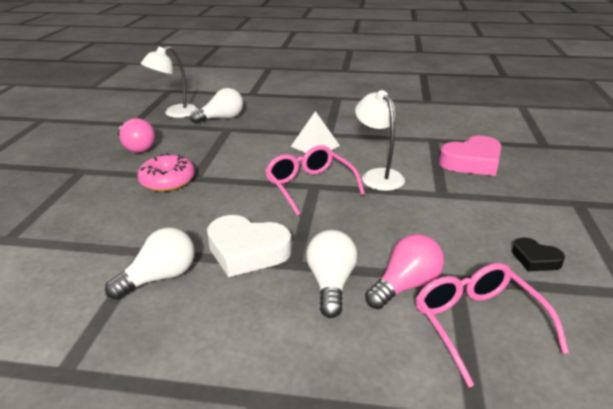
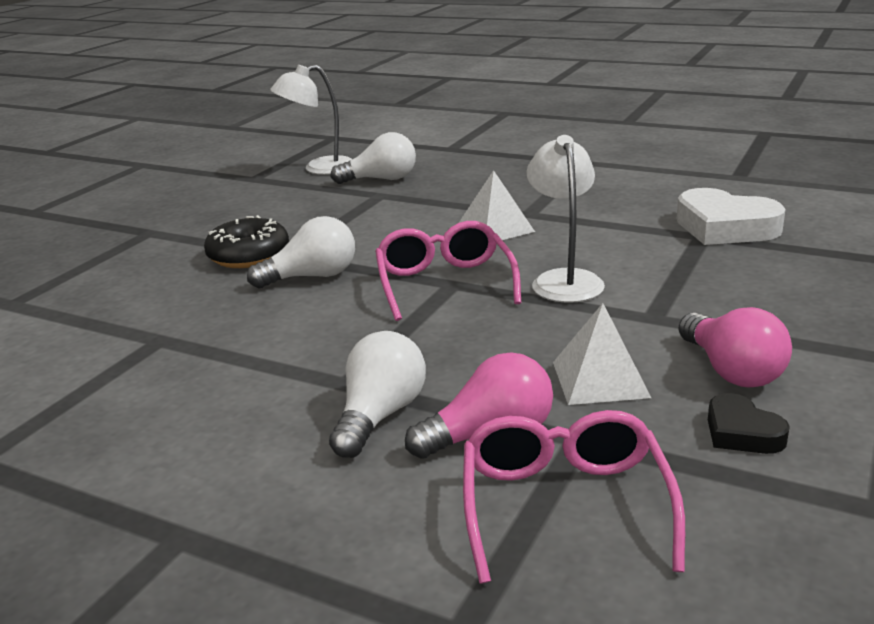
camera: 20 degrees right, 5 degrees down
white light bulb [105,228,195,300] -> white light bulb moved to [247,216,355,289]
pink light bulb [117,118,155,153] -> pink light bulb moved to [679,307,792,388]
pink donut [137,153,195,192] -> black donut [204,215,289,268]
white heart [207,215,292,277] -> white heart moved to [677,188,785,245]
pink heart [439,136,502,176] -> none
none -> white pyramid [553,303,651,405]

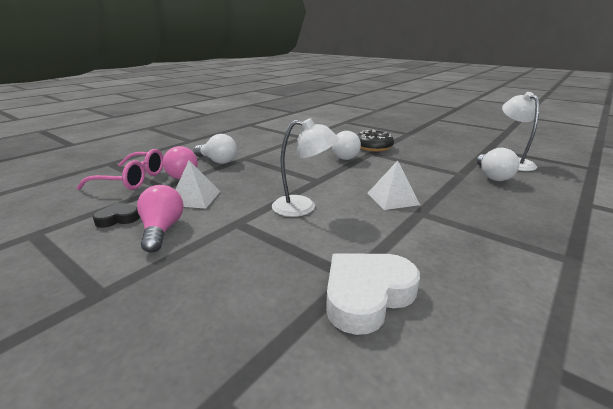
camera: 100 degrees right, 0 degrees up
pink glasses [375,221,521,321] -> none
pink light bulb [679,307,792,388] -> pink light bulb turned 90 degrees clockwise [137,185,184,253]

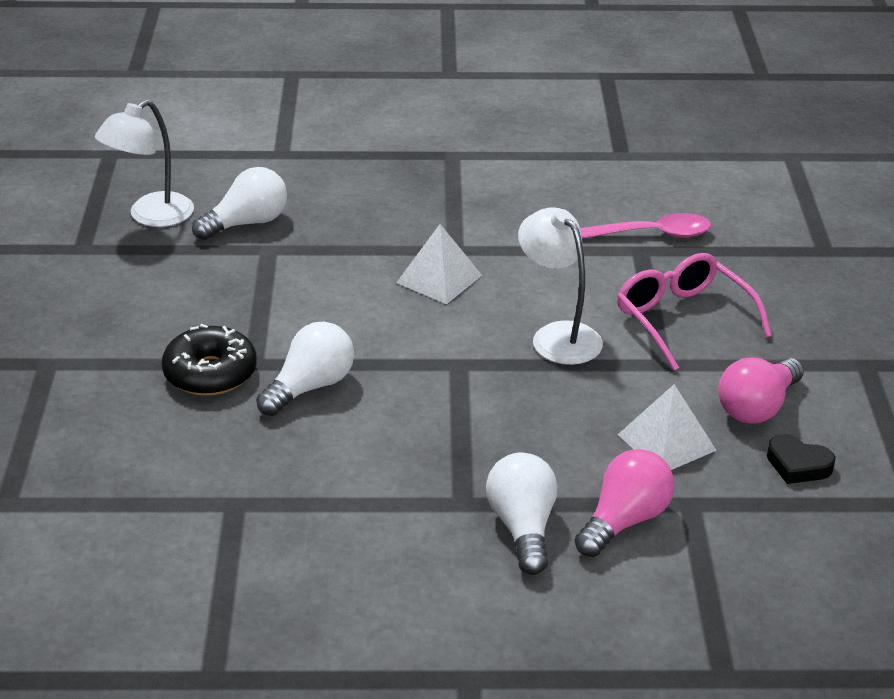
camera: 130 degrees left, 10 degrees up
pink glasses [76,149,163,190] -> pink glasses moved to [617,253,772,371]
white heart [326,253,420,335] -> pink spoon [580,213,711,239]

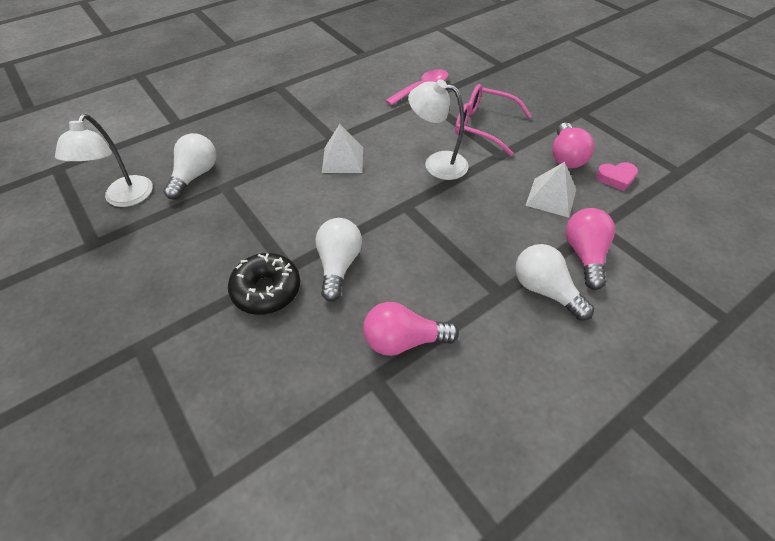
camera: 35 degrees left, 15 degrees up
black heart [767,434,836,484] -> pink heart [596,162,638,191]
none -> pink light bulb [363,302,459,356]

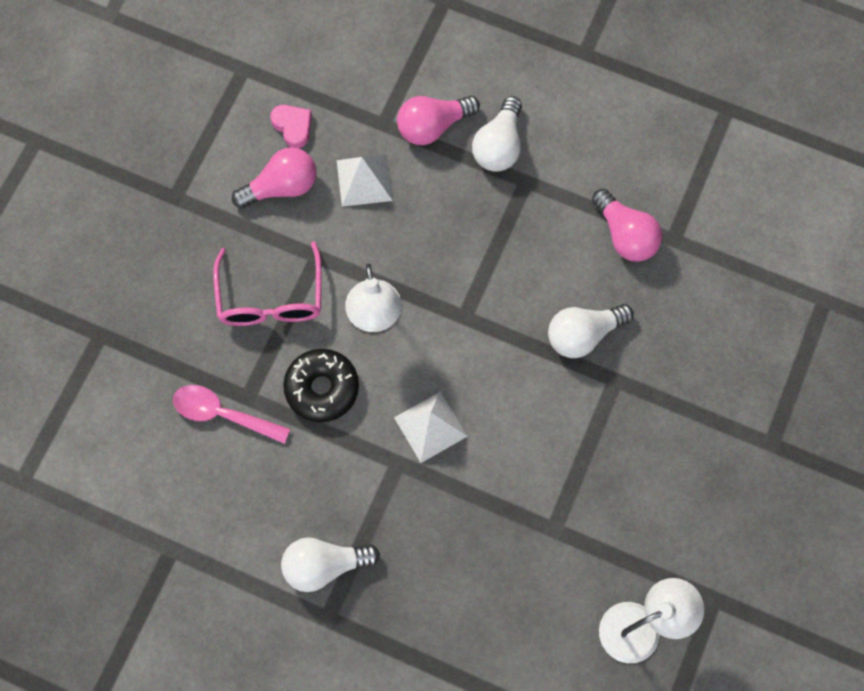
camera: 120 degrees left, 20 degrees up
white light bulb [163,133,216,200] -> white light bulb moved to [281,537,380,592]
black donut [228,253,300,315] -> black donut moved to [283,349,359,422]

